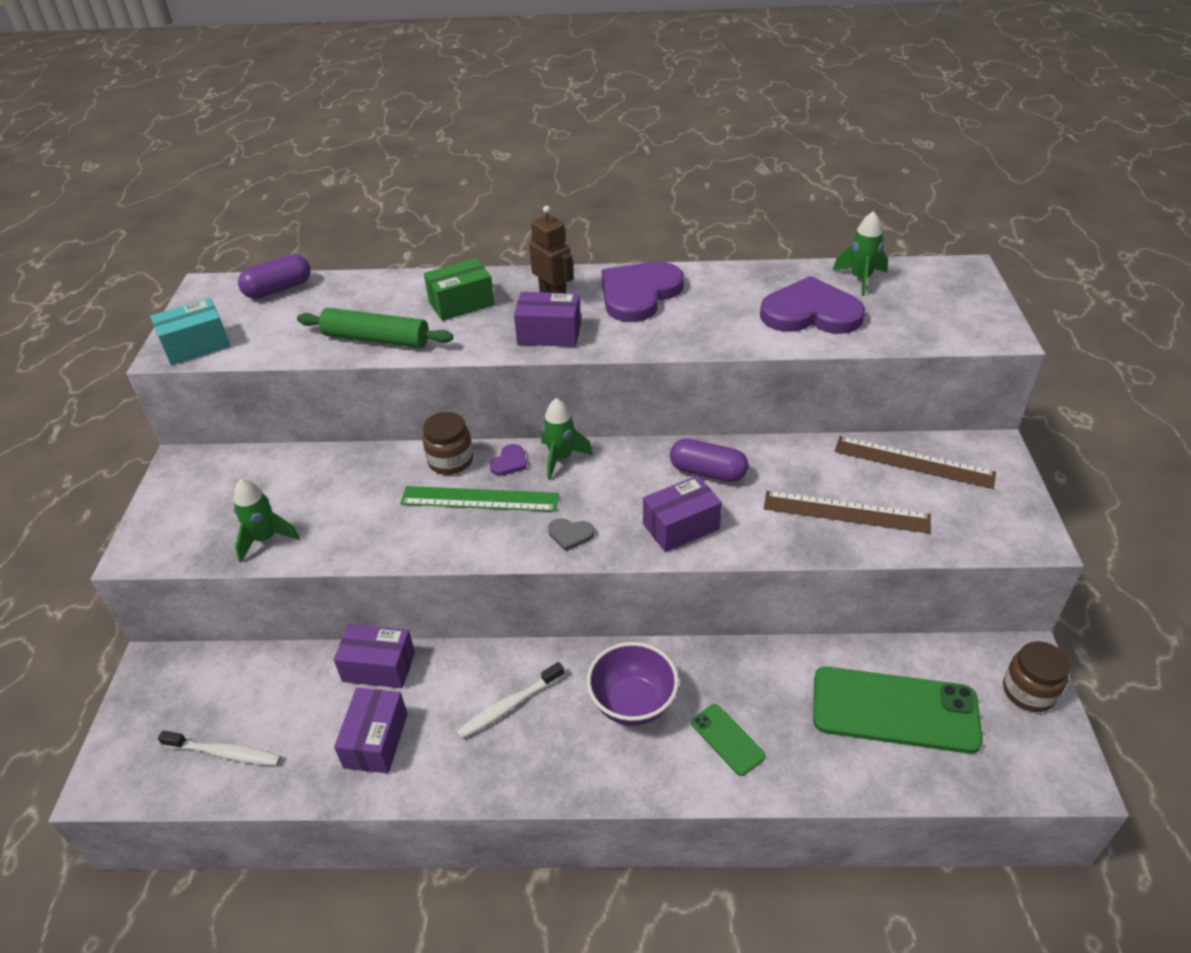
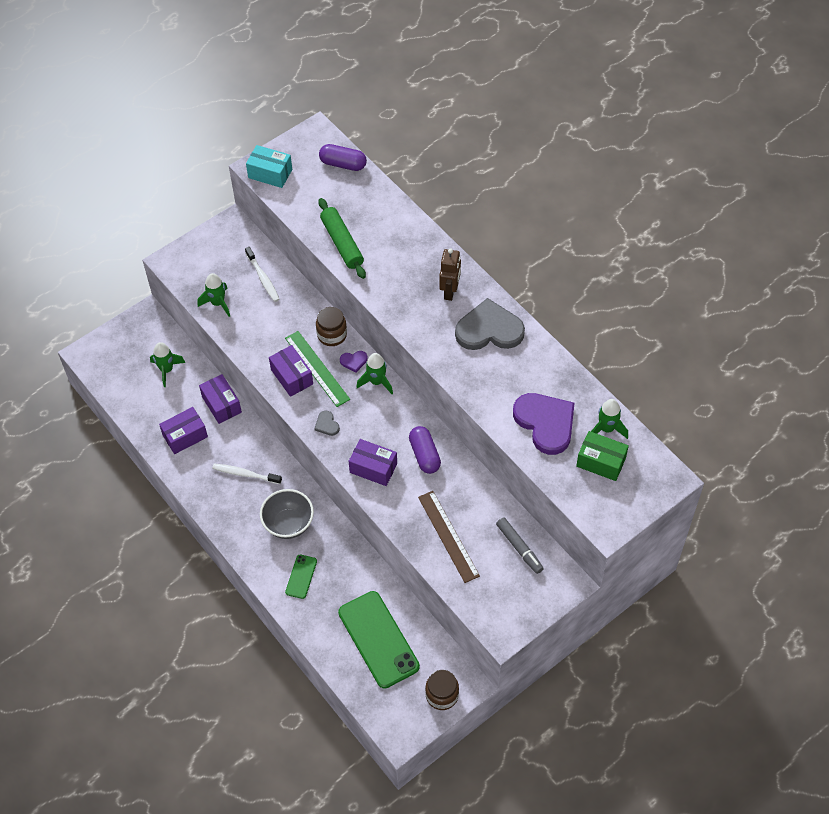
camera: 50 degrees right, 15 degrees up
white toothbrush [158,730,281,766] -> white toothbrush moved to [245,247,280,302]
green box [424,258,495,321] -> green box moved to [576,431,629,481]
purple box [514,292,581,347] -> purple box moved to [269,345,313,397]
purple bowl [587,642,679,726] -> grey bowl [260,489,314,539]
purple heart [602,262,684,322] -> grey heart [455,298,525,350]
brown ruler [835,436,996,489] -> grey marker [496,517,544,574]
none -> green rocket [150,342,186,387]

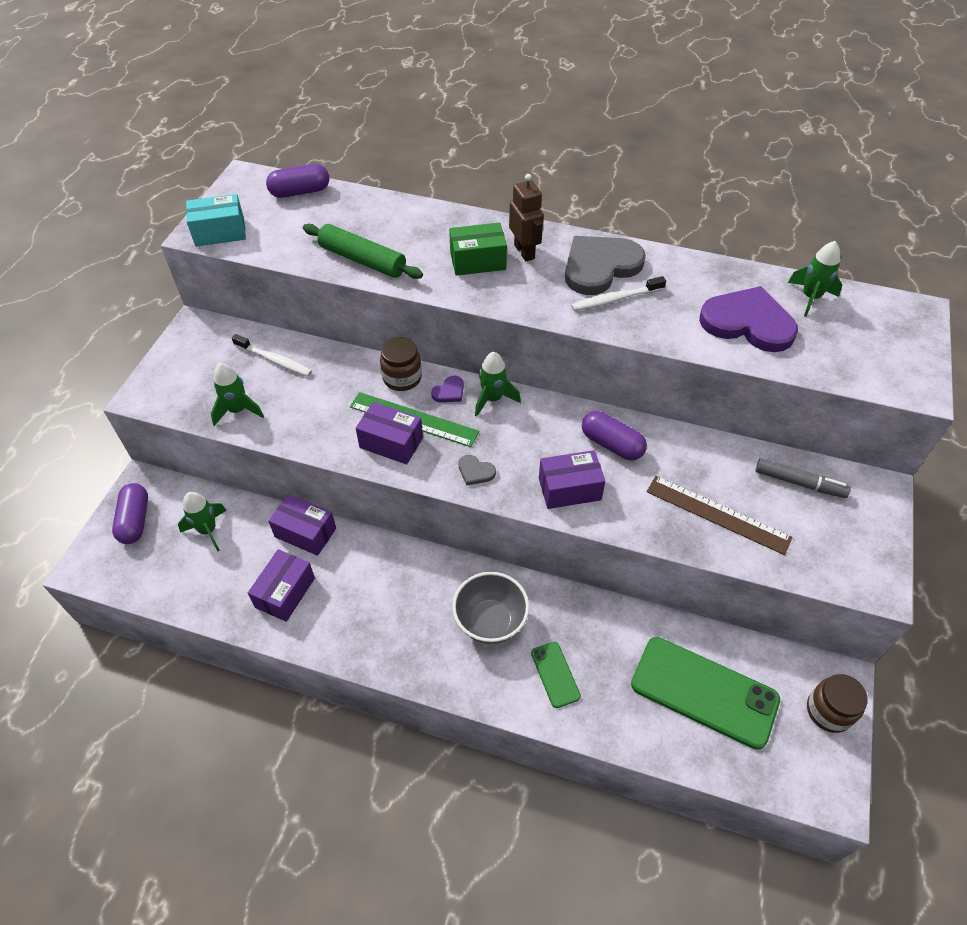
camera: 35 degrees left, 5 degrees down
white toothbrush [212,464,282,484] -> white toothbrush moved to [571,276,666,311]
green box [576,431,629,481] -> green box moved to [449,222,507,276]
none -> purple capsule [112,483,148,544]

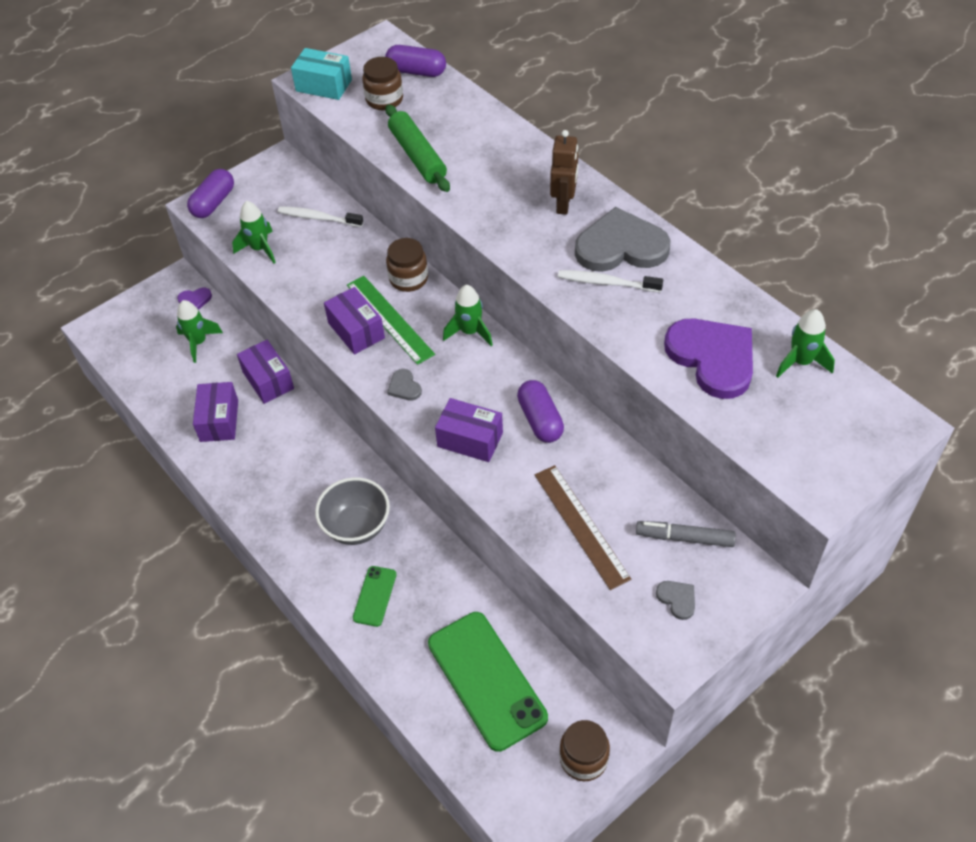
camera: 35 degrees right, 0 degrees up
purple capsule [112,483,148,544] -> purple capsule moved to [187,169,234,218]
white toothbrush [232,334,312,376] -> white toothbrush turned 135 degrees clockwise [278,206,363,227]
purple box [248,549,315,622] -> purple box turned 60 degrees counterclockwise [193,382,238,442]
purple heart [431,375,464,402] -> purple heart moved to [177,288,212,310]
green box [449,222,507,276] -> none
grey marker [756,458,851,498] -> grey marker turned 135 degrees clockwise [636,521,736,547]
none -> brown jar [362,57,403,110]
none -> grey heart [656,581,695,620]

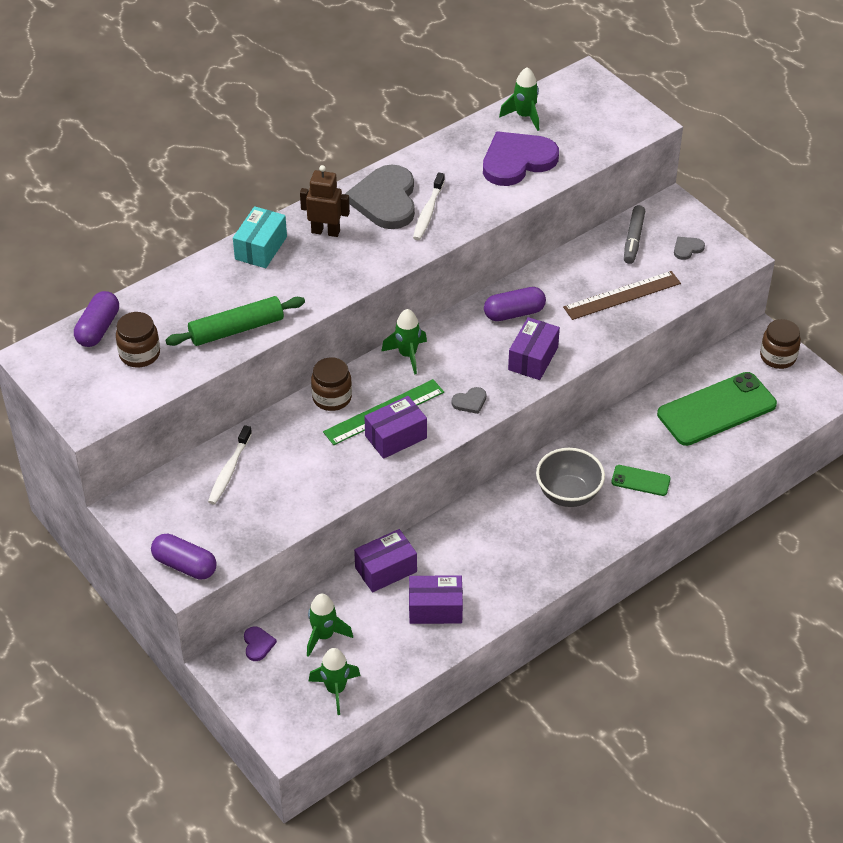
camera: 90 degrees left, 5 degrees down
green rocket [232,201,276,264] -> green rocket moved to [309,648,361,715]
turquoise box [291,48,352,100] -> turquoise box moved to [233,206,287,268]

